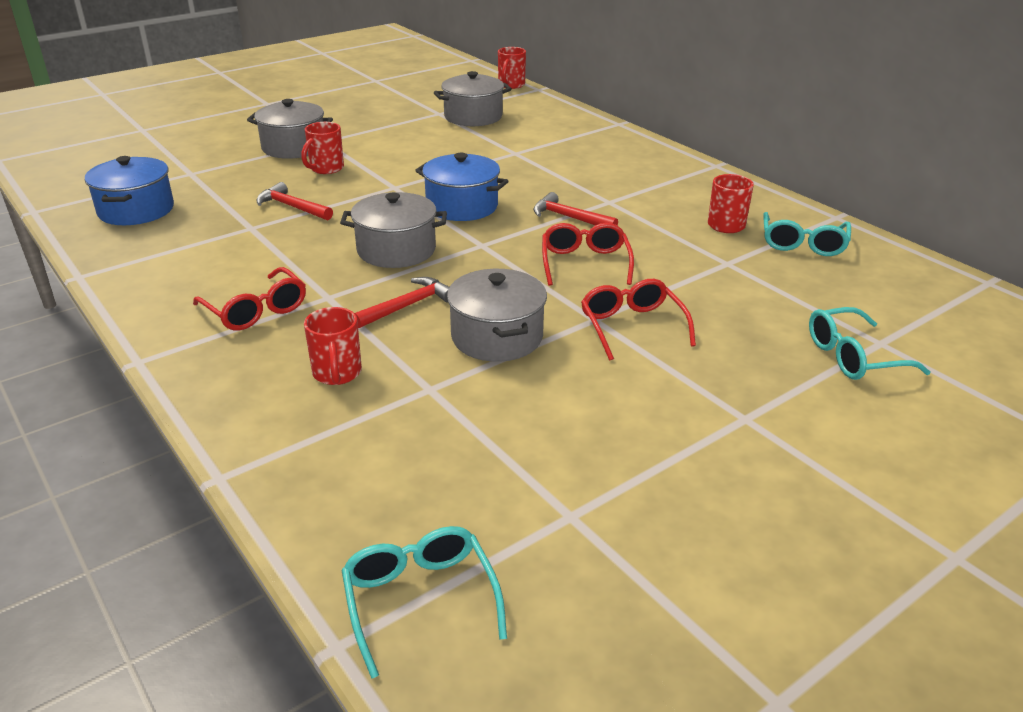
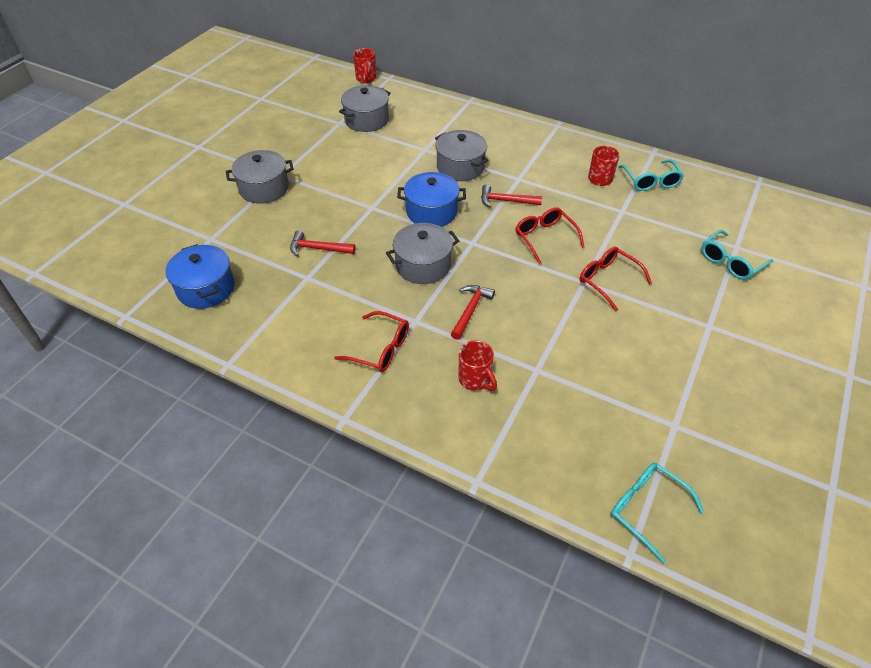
camera: 25 degrees left, 15 degrees up
red mug [301,122,344,174] -> none
grey pot [447,269,547,362] -> grey pot moved to [435,130,488,181]

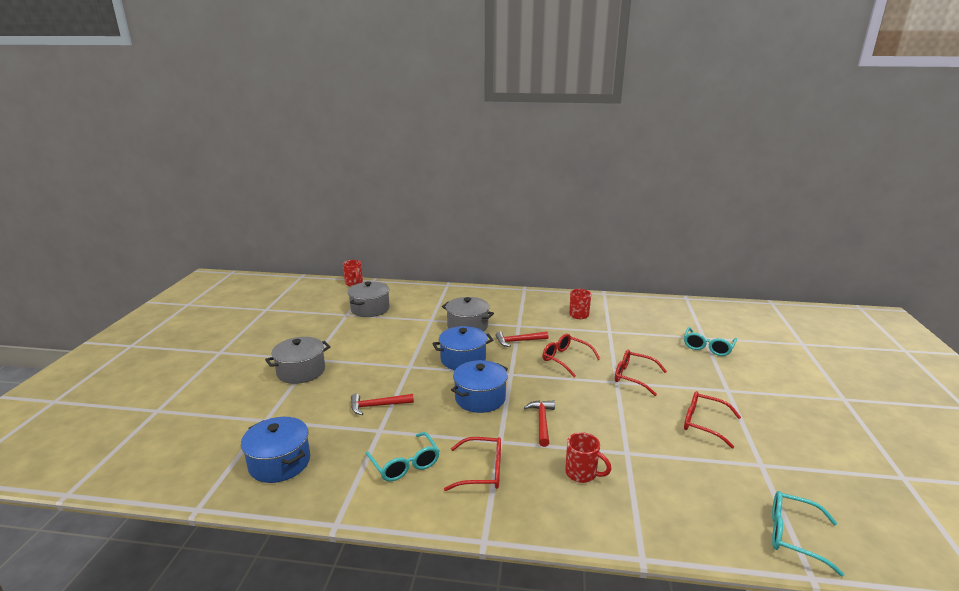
camera: 20 degrees left, 25 degrees down
grey pot [386,223,459,284] -> blue pot [451,360,508,413]
turquoise glasses [619,160,684,191] -> turquoise glasses moved to [365,432,440,481]
none -> red glasses [684,391,741,449]

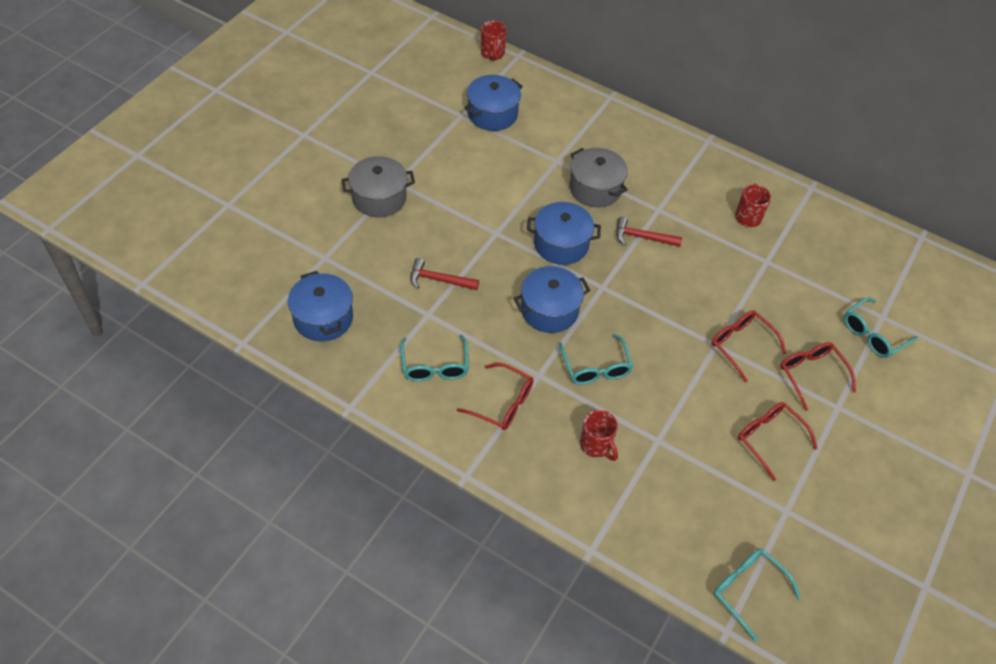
camera: 20 degrees right, 30 degrees up
grey pot [348,281,390,317] -> blue pot [464,75,523,131]
red hammer [524,400,555,447] -> turquoise glasses [559,334,633,385]
red glasses [542,334,600,377] -> red glasses moved to [780,342,856,411]

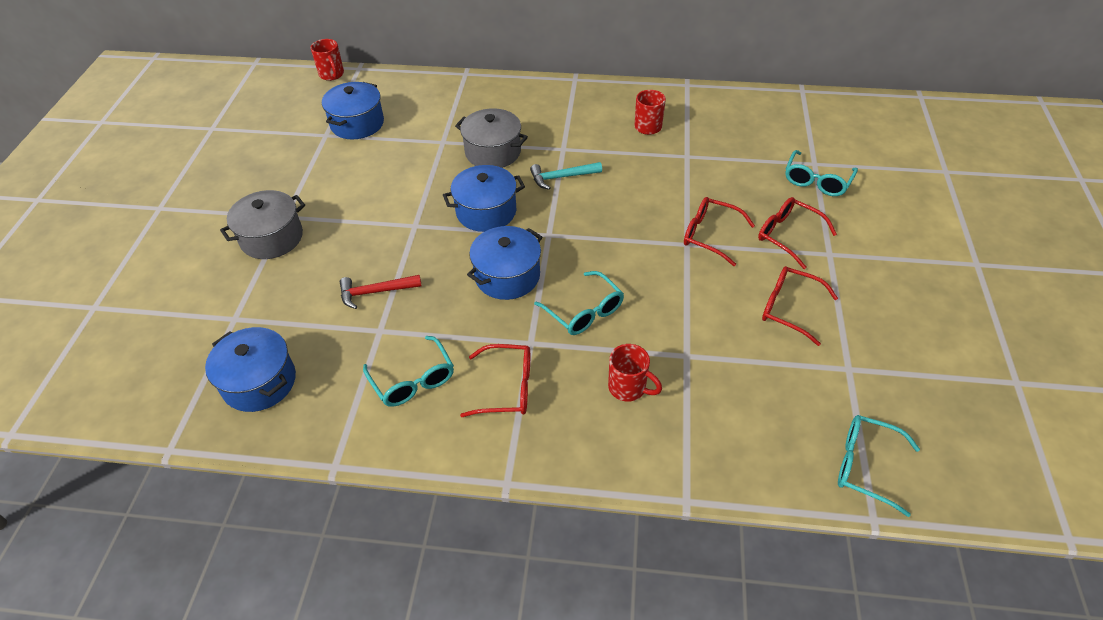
camera: 20 degrees left, 5 degrees down
red hammer [616,217,682,247] -> turquoise hammer [530,162,602,190]

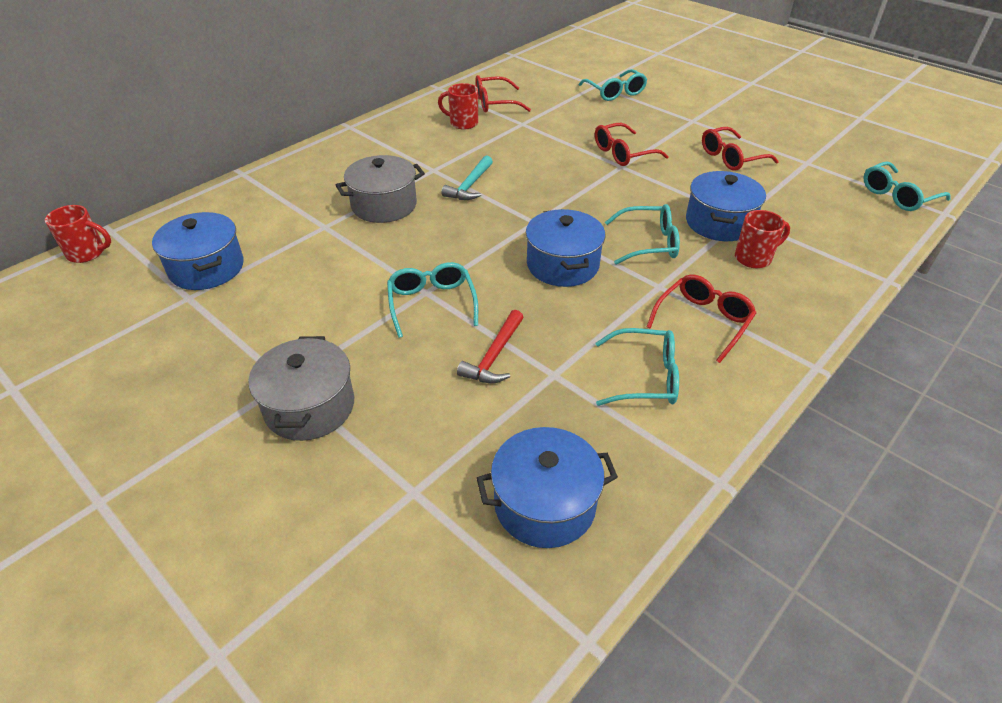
camera: 55 degrees left, 5 degrees down
blue pot [443,165,525,232] -> blue pot moved to [686,171,766,241]
red glasses [758,197,837,269] -> red glasses moved to [475,75,531,112]
none -> turquoise glasses [387,262,478,338]

